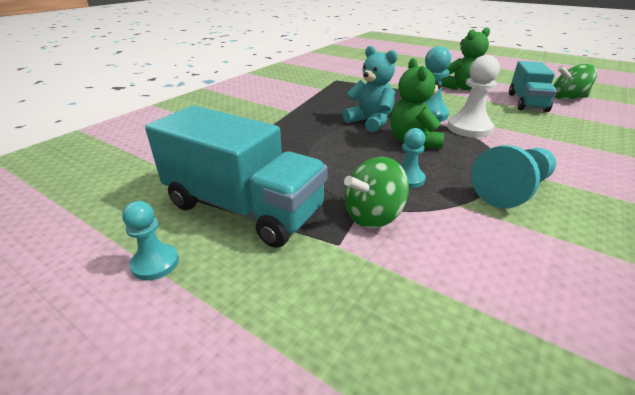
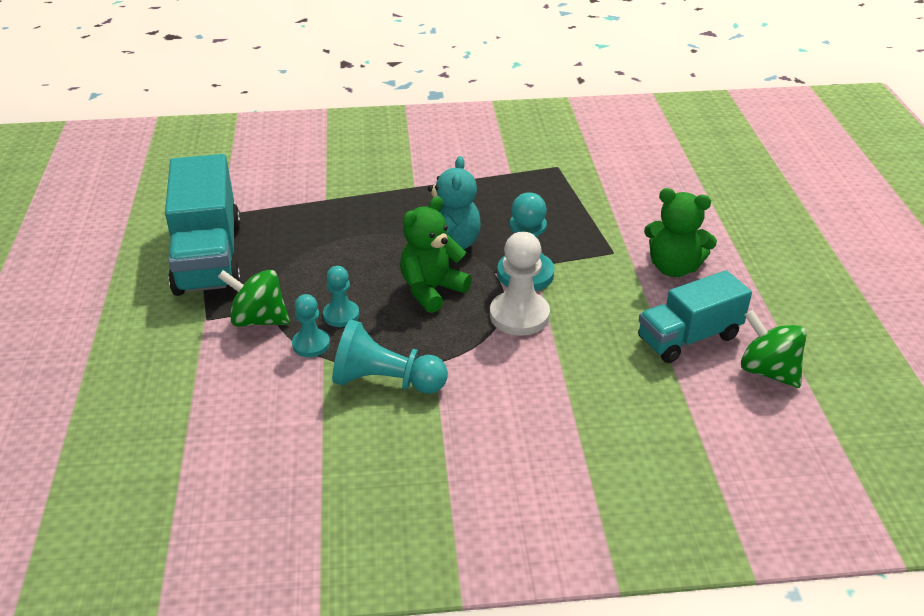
camera: 50 degrees right, 5 degrees up
turquoise pawn [122,201,179,281] -> turquoise pawn moved to [292,294,330,357]

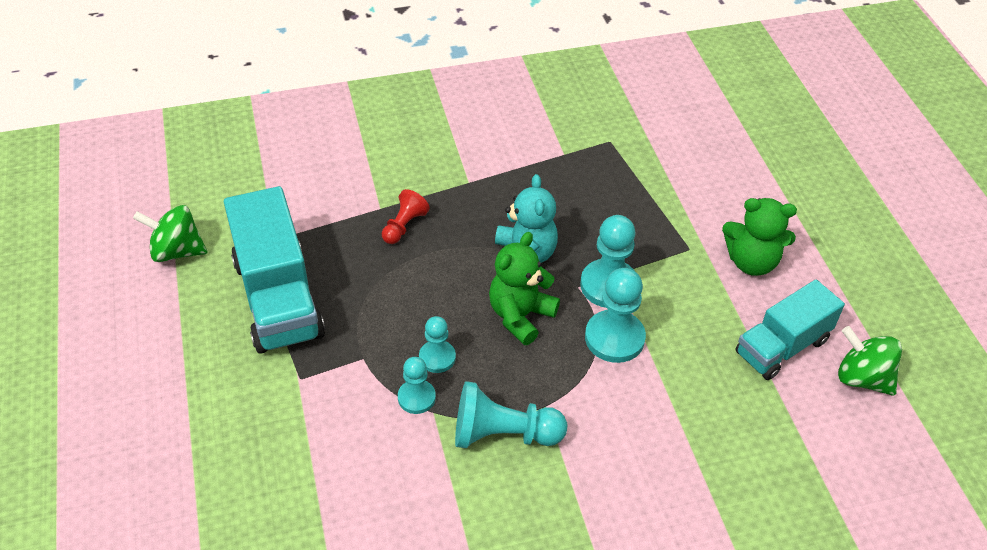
camera: 10 degrees left, 10 degrees up
green spinning top [218,270,290,327] -> green spinning top moved to [133,205,208,262]
white pawn [490,232,550,335] -> turquoise pawn [585,268,646,363]
none -> red pawn [382,189,430,244]

